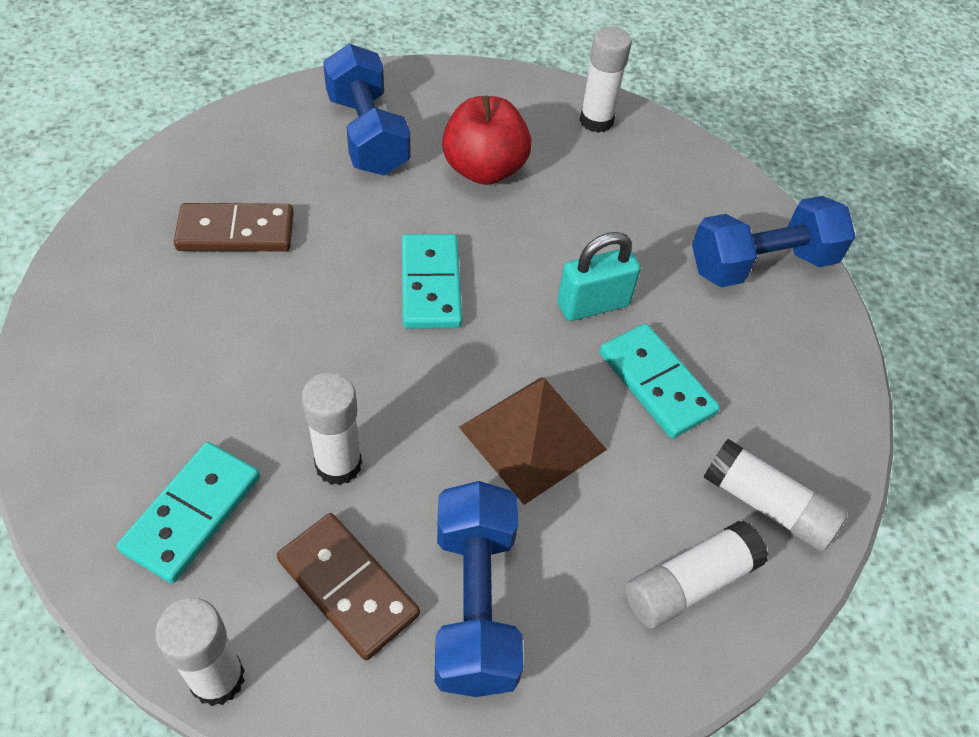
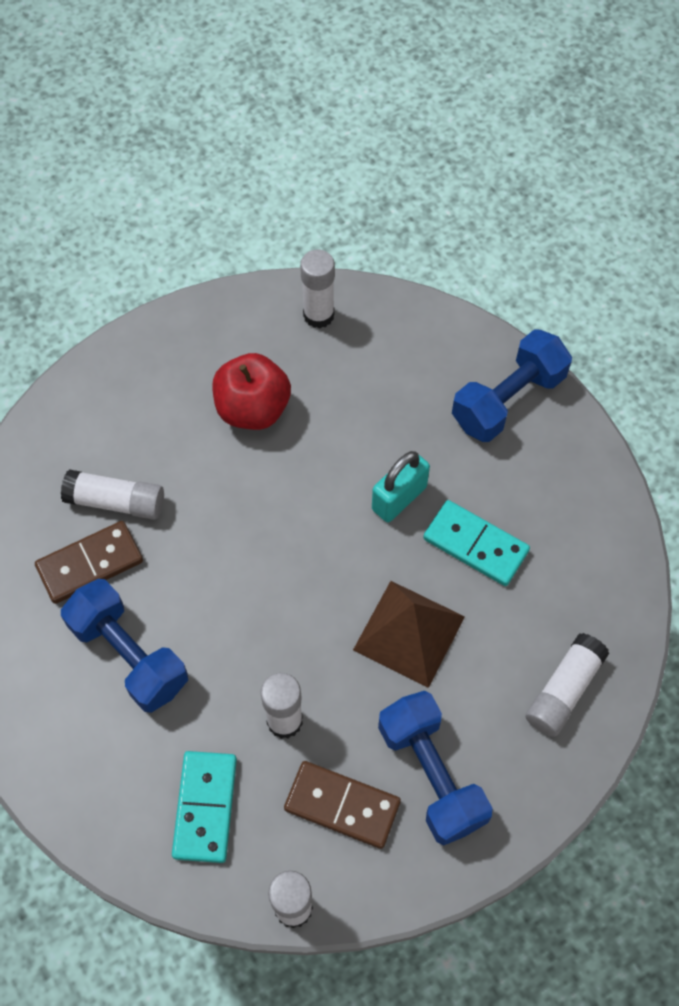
camera: 20 degrees left, 10 degrees up
blue dumbbell [323,44,410,176] -> blue dumbbell moved to [61,579,188,713]
turquoise domino [402,234,462,329] -> none
white glue stick [703,439,847,551] -> white glue stick moved to [61,469,164,520]

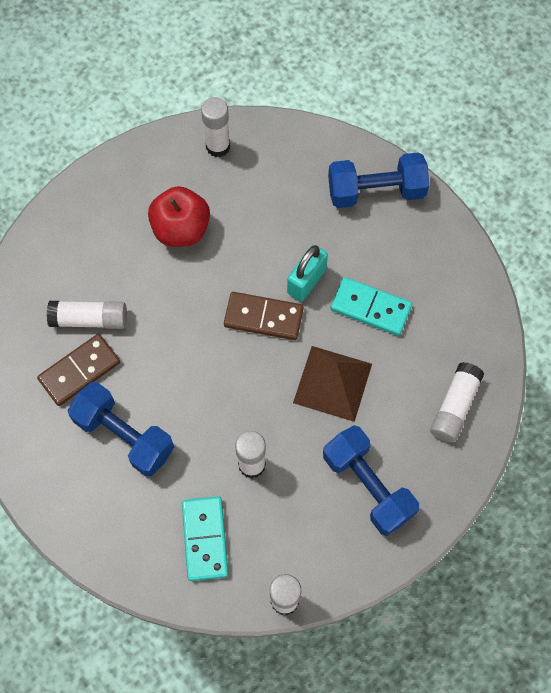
camera: 10 degrees left, 5 degrees up
brown domino [284,761,401,849] -> brown domino moved to [224,292,304,340]
blue dumbbell [452,329,572,442] -> blue dumbbell turned 45 degrees clockwise [328,152,429,208]

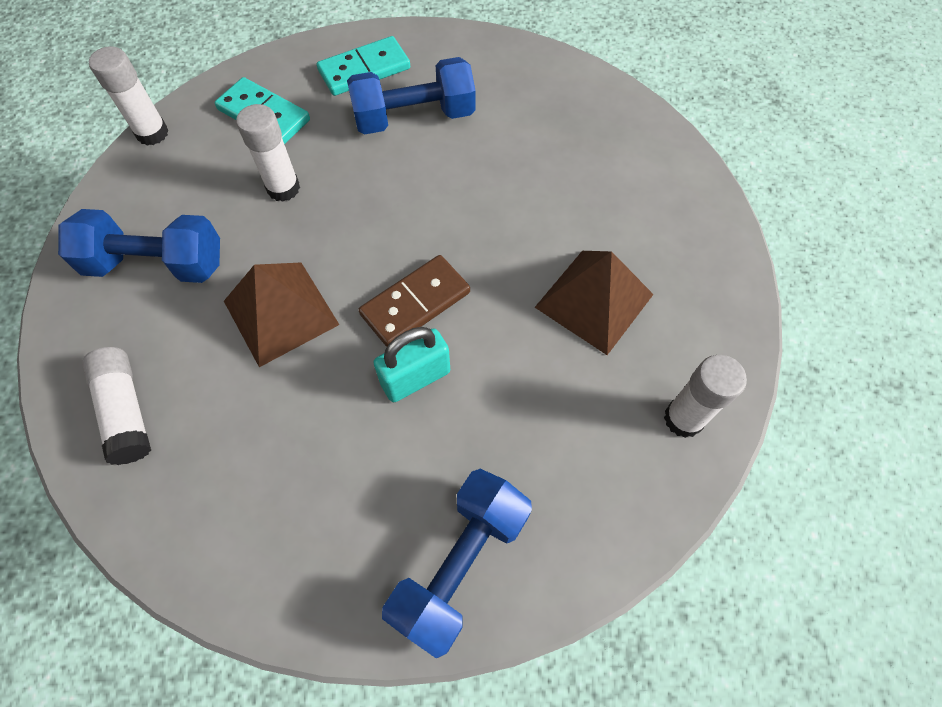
camera: 130 degrees right, 5 degrees down
brown domino [37,334,120,406] -> none
white glue stick [47,301,127,329] -> none
red apple [148,186,210,247] -> brown pyramid [535,251,654,355]
turquoise padlock [287,245,328,302] -> turquoise padlock turned 75 degrees clockwise [373,327,450,402]
turquoise domino [331,277,412,336] -> turquoise domino moved to [317,36,410,96]

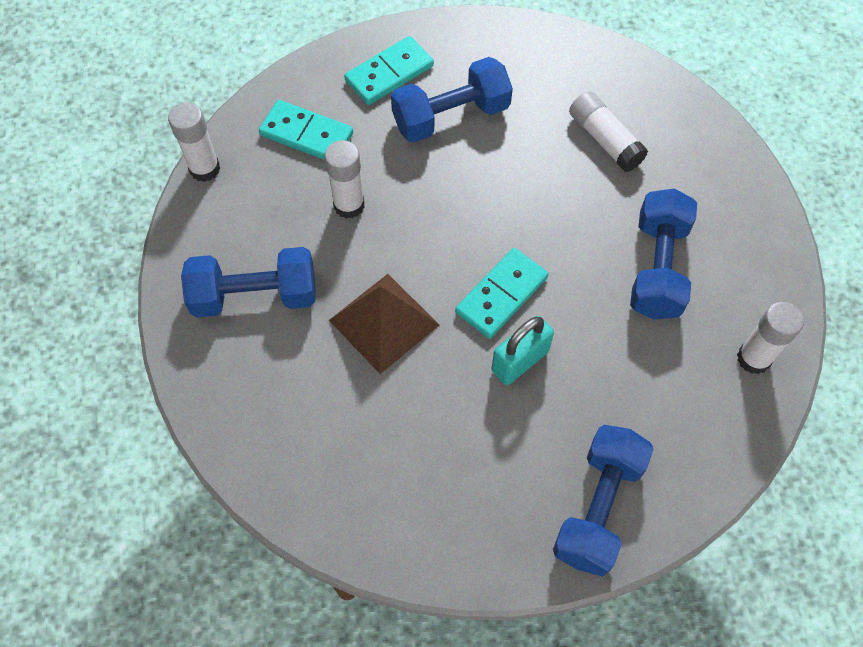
camera: 10 degrees left, 0 degrees up
white glue stick [82,347,151,465] -> white glue stick moved to [569,91,648,172]
brown domino [358,255,470,347] -> turquoise domino [455,248,548,339]
brown pyramid [535,251,654,355] -> blue dumbbell [630,188,697,319]

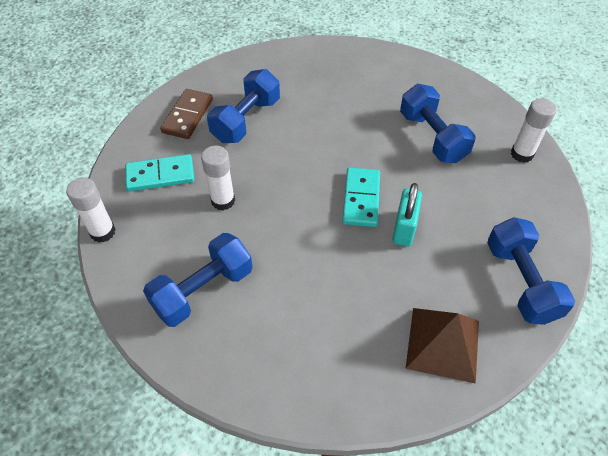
camera: 35 degrees left, 10 degrees down
brown pyramid [329,274,439,374] -> brown pyramid moved to [405,308,479,384]
turquoise domino [344,36,434,105] -> brown domino [160,89,213,139]
white glue stick [569,91,648,172] -> none

